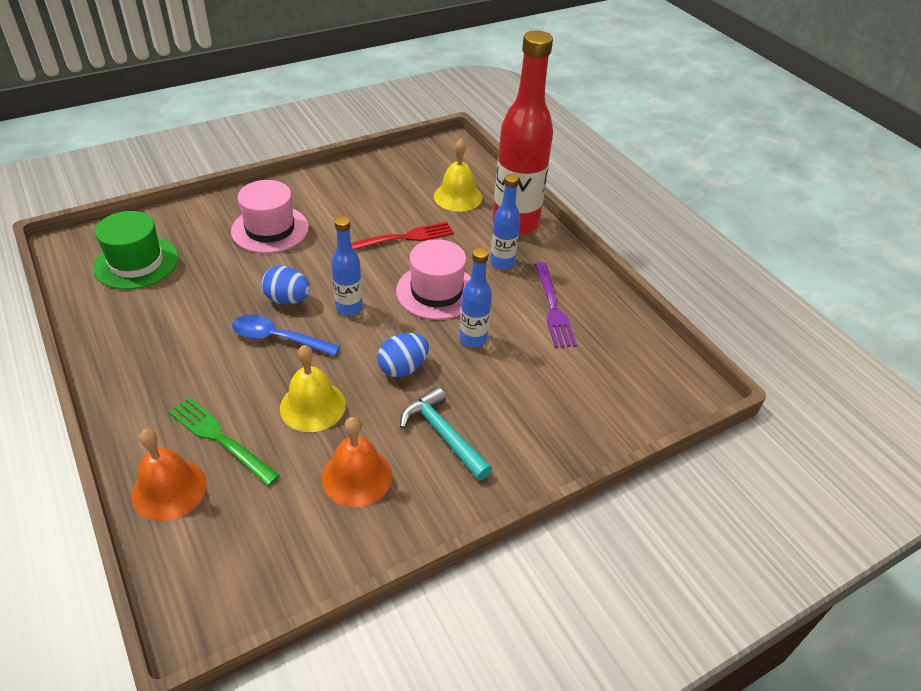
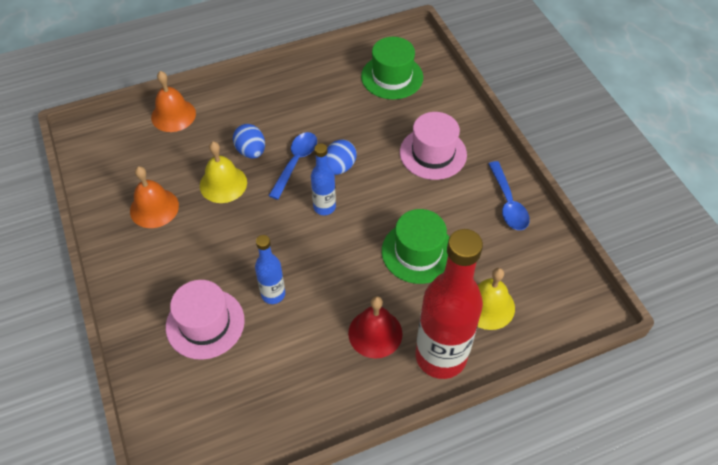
camera: 100 degrees right, 10 degrees up
green fork [168,397,280,486] -> none
red fork [351,222,454,250] -> green hat [382,209,449,284]
blue egg [377,333,429,377] -> blue egg moved to [233,124,265,159]
pink hat [396,239,471,320] -> pink hat moved to [166,280,245,360]
turquoise hammer [400,387,492,481] -> none
blue bottle [490,174,521,270] -> red bell [348,296,402,359]
purple fork [534,262,577,348] -> none
none -> blue spoon [489,161,530,230]

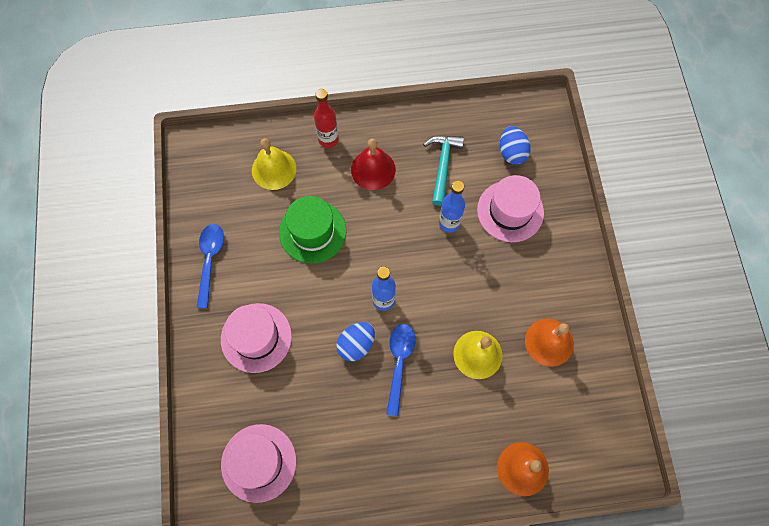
camera: 165 degrees left, 15 degrees up
blue egg [233,124,265,159] -> blue egg moved to [500,126,531,165]
blue spoon [269,132,317,200] -> blue spoon turned 150 degrees clockwise [386,324,416,416]
green hat [361,37,423,99] -> pink hat [221,424,296,503]
red bottle [416,229,483,379] -> red bottle [314,89,339,148], size x0.50
none -> turquoise hammer [423,135,464,206]

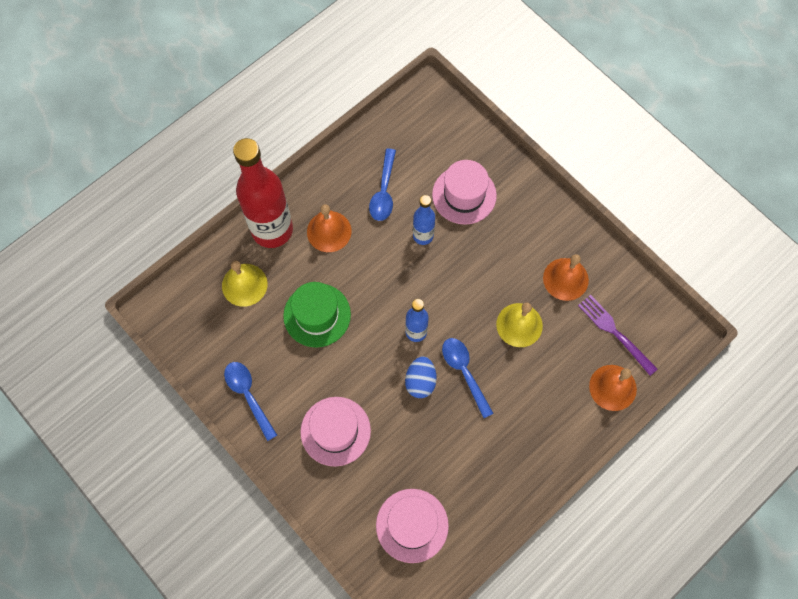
camera: 35 degrees left, 0 degrees up
red bottle [314,89,339,148] -> red bottle [233,138,293,248], size x2.01
red bell [351,138,396,190] -> orange bell [307,204,352,252]
turquoise hammer [423,135,464,206] -> blue spoon [369,149,396,221]
blue egg [500,126,531,165] -> none
none -> purple fork [578,295,658,376]

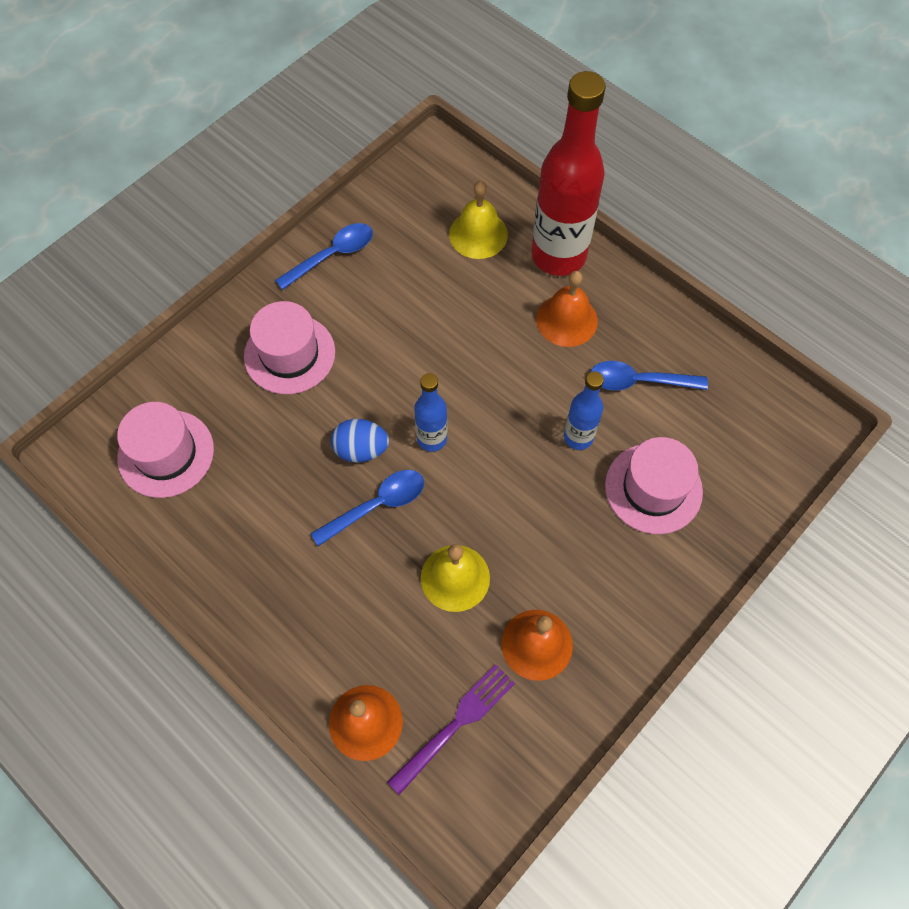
camera: 85 degrees right, 5 degrees down
green hat [283,282,351,348] -> none

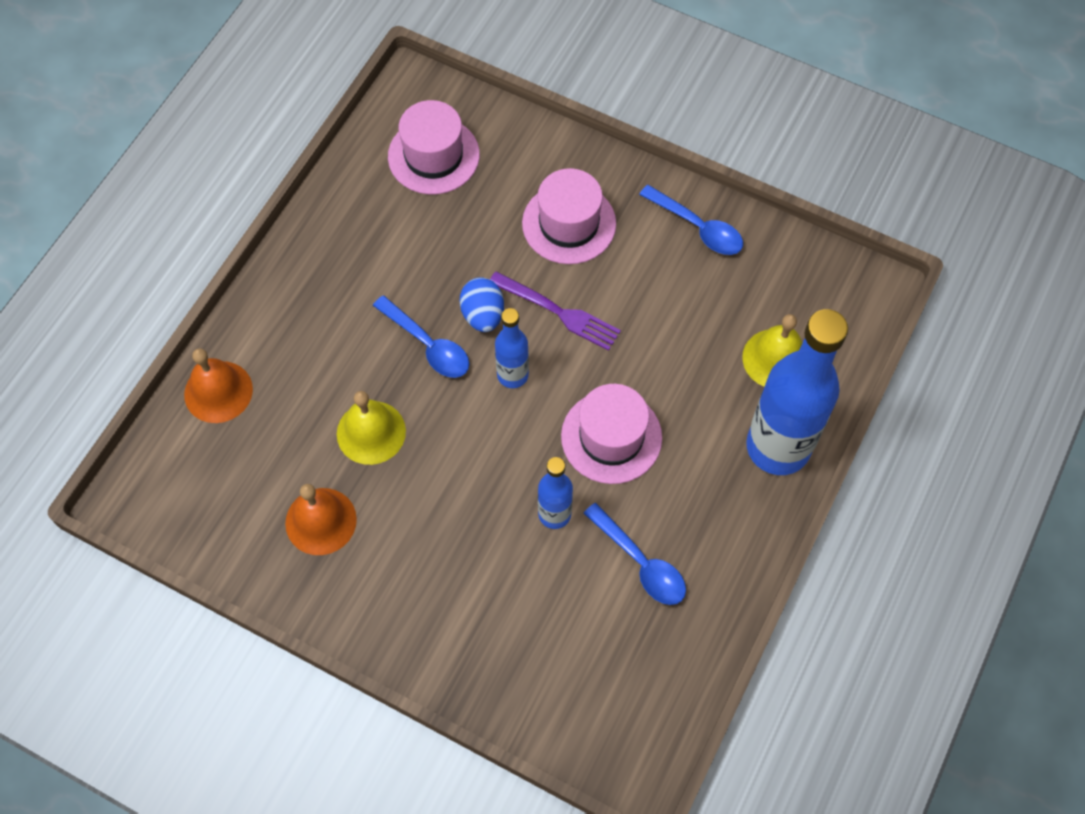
camera: 75 degrees right, 0 degrees up
purple fork [387,664,515,795] -> purple fork moved to [490,271,621,351]
red bottle [531,71,606,276] -> blue bottle [746,309,848,475]
orange bell [536,271,598,347] -> none
blue spoon [591,361,708,391] -> blue spoon turned 150 degrees clockwise [584,503,686,605]
pink hat [605,437,703,534] -> pink hat moved to [561,384,662,484]

